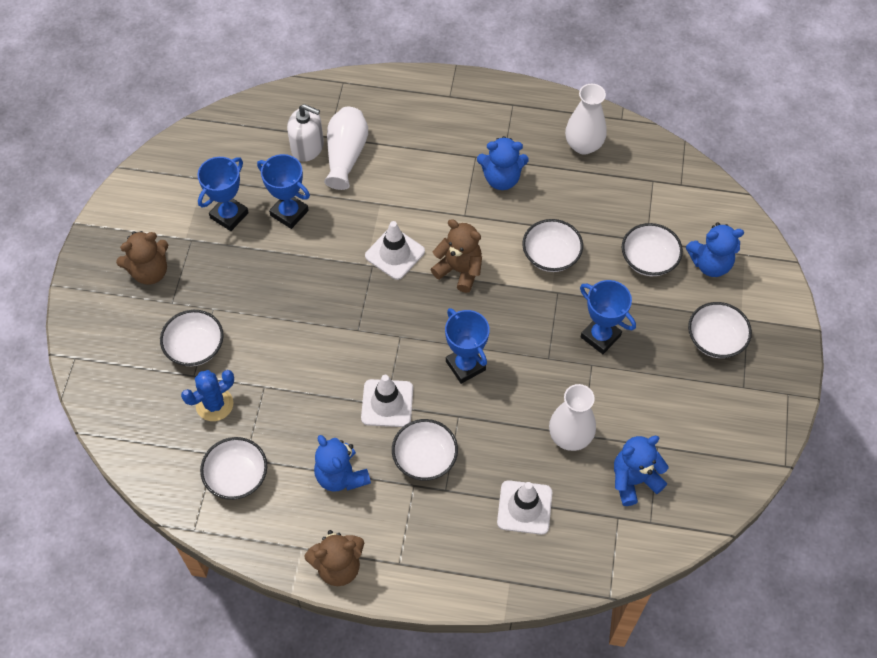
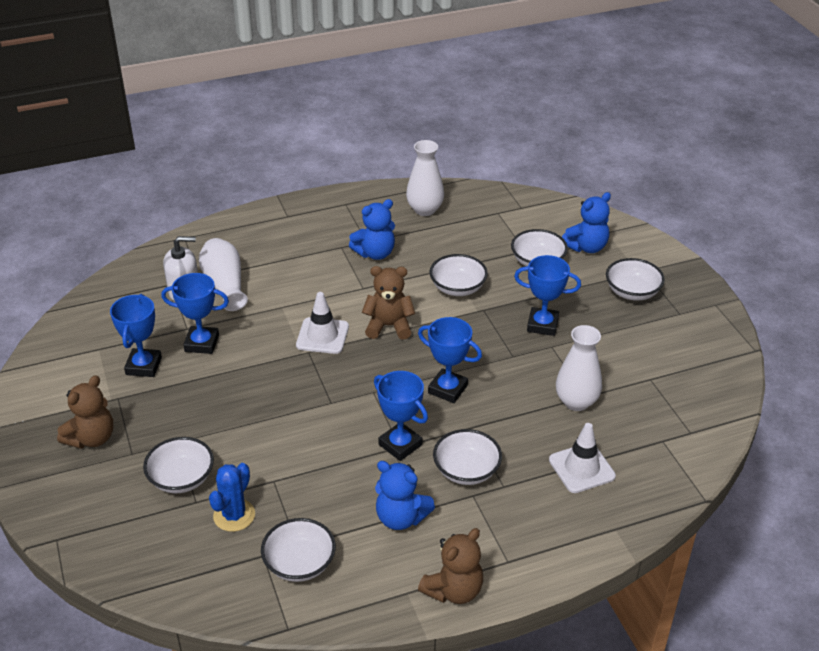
camera: 30 degrees left, 20 degrees down
white traffic cone [361,375,413,427] -> blue trophy [374,371,428,461]
blue teddy bear [614,436,669,506] -> none

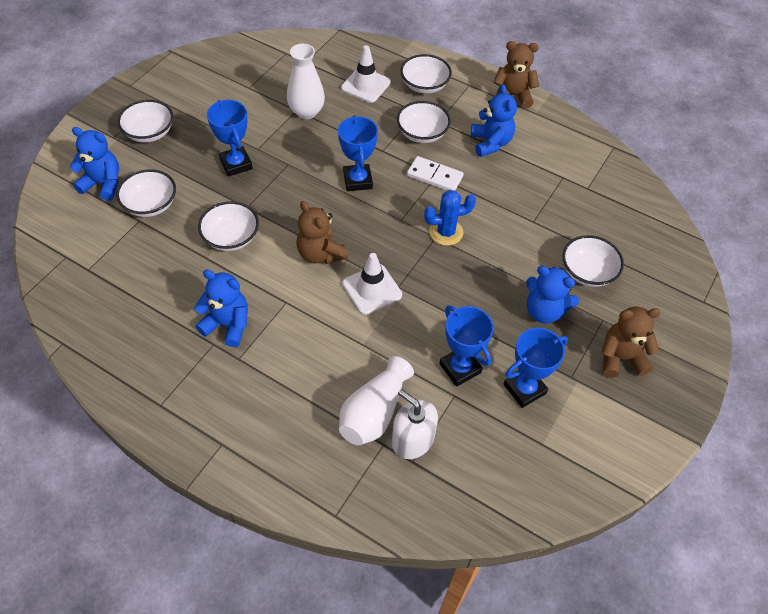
camera: 130 degrees left, 15 degrees up
blue cactus [209,463,255,532] -> blue cactus moved to [424,190,476,246]
white bowl [261,518,336,582] -> white bowl moved to [400,54,452,94]
blue trophy [374,371,428,461] -> white domino [407,156,464,191]
white vase [406,140,444,216] -> none
none -> blue teddy bear [526,266,579,324]

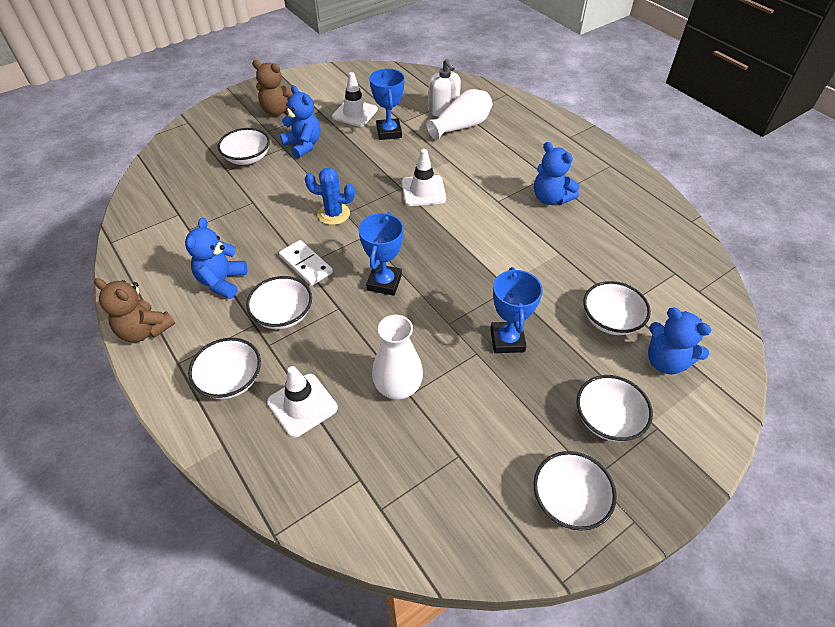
camera: 155 degrees left, 5 degrees down
white bowl [198,201,259,251] -> white bowl moved to [534,451,617,531]
brown teddy bear [296,201,348,264] -> none
blue trophy [504,328,568,408] -> white traffic cone [332,72,378,127]

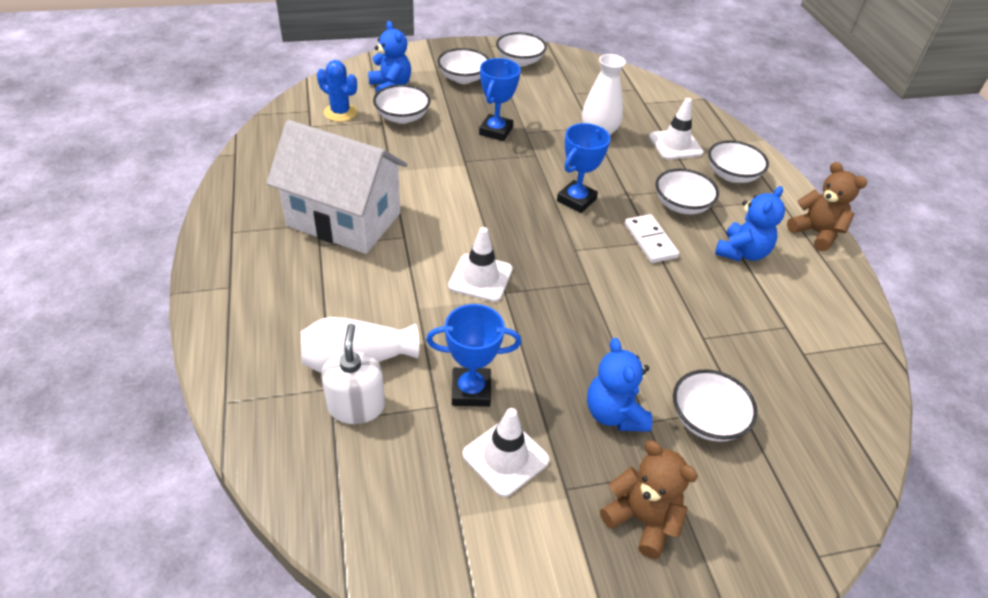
camera: 160 degrees left, 5 degrees down
blue cactus [304,168,355,225] -> blue cactus moved to [317,60,357,122]
blue trophy [370,69,404,140] -> blue trophy turned 75 degrees clockwise [426,304,521,407]
blue teddy bear [534,142,580,205] -> white house [266,120,408,254]

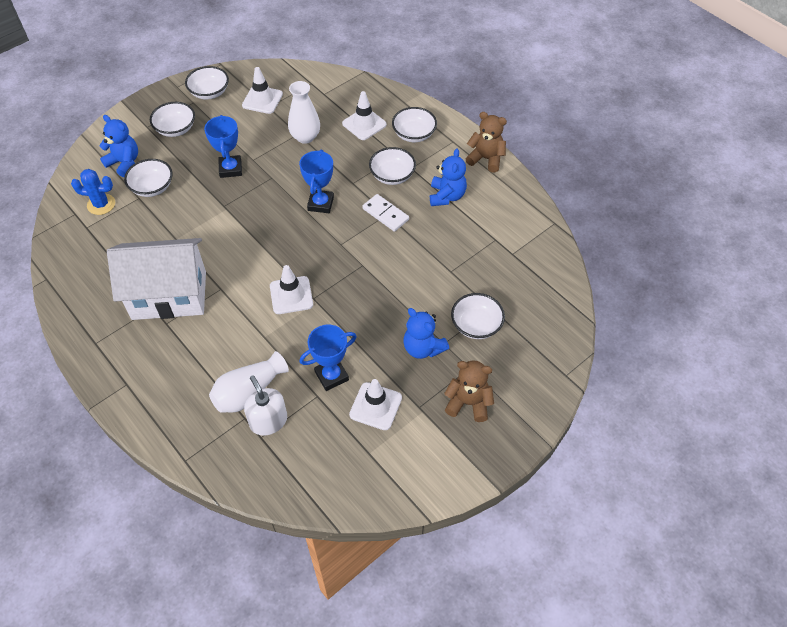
camera: 25 degrees left, 10 degrees up
none -> white traffic cone [242,67,283,114]

